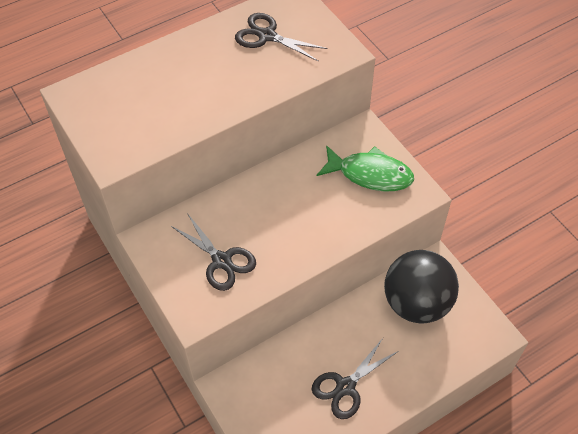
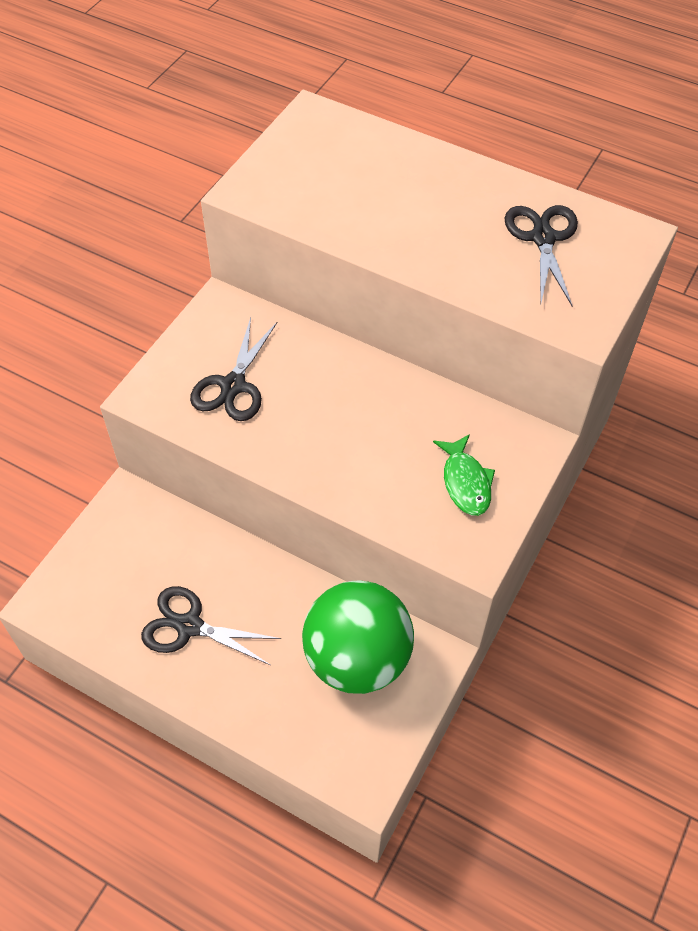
camera: 60 degrees right, 0 degrees up
green fish [317,145,414,191] -> green fish [433,434,495,516], size x0.66
black ball [384,250,459,324] -> green ball [302,580,414,694]

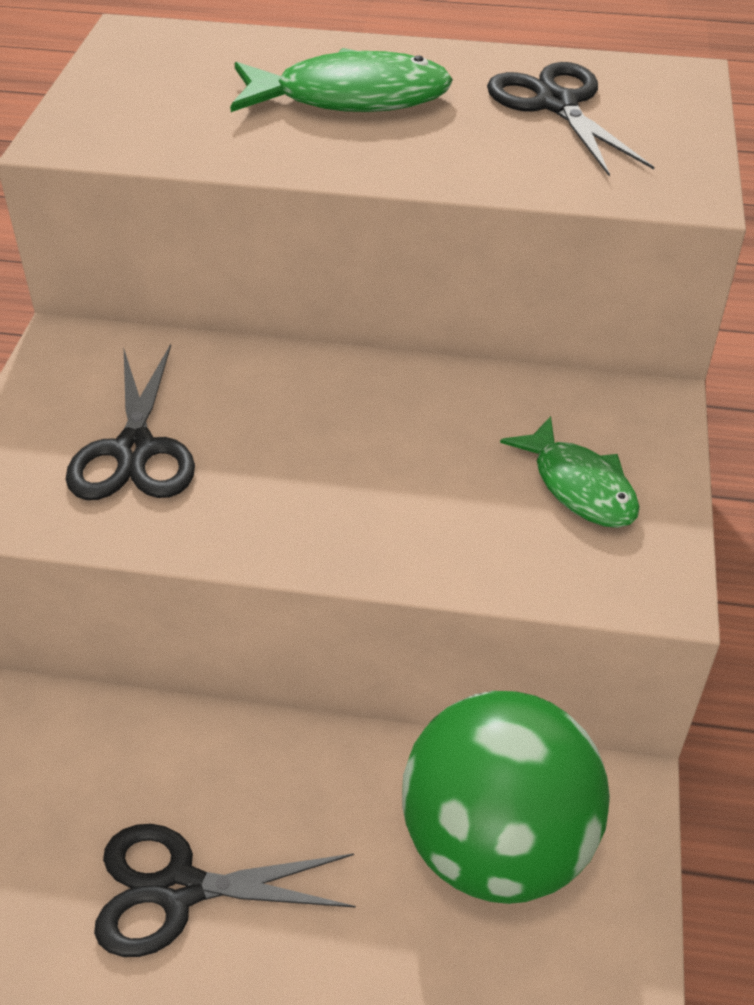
camera: 20 degrees left, 10 degrees down
none -> green fish [230,48,453,112]

